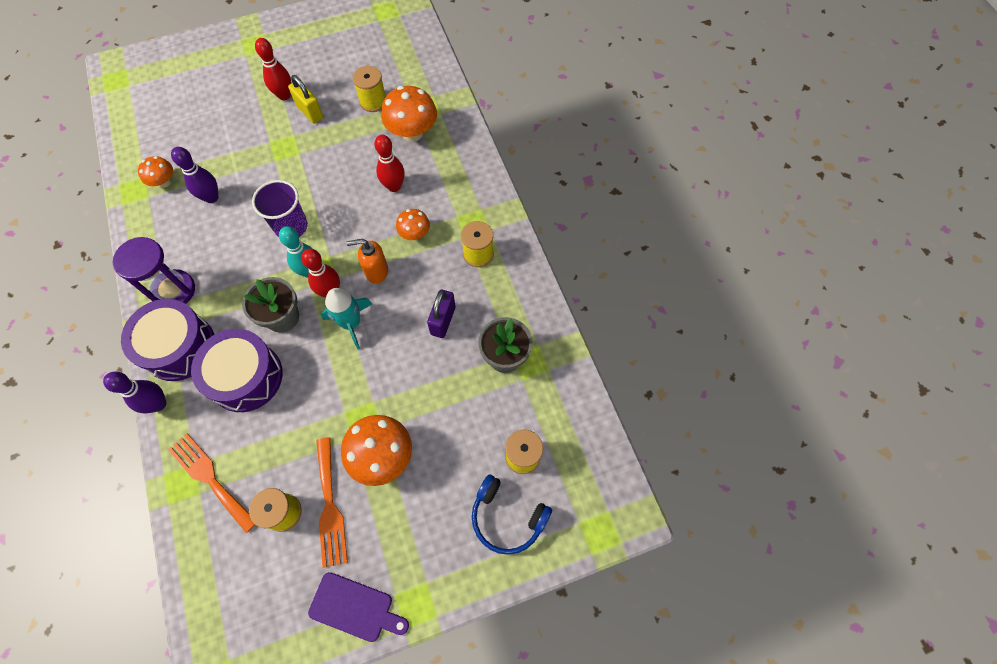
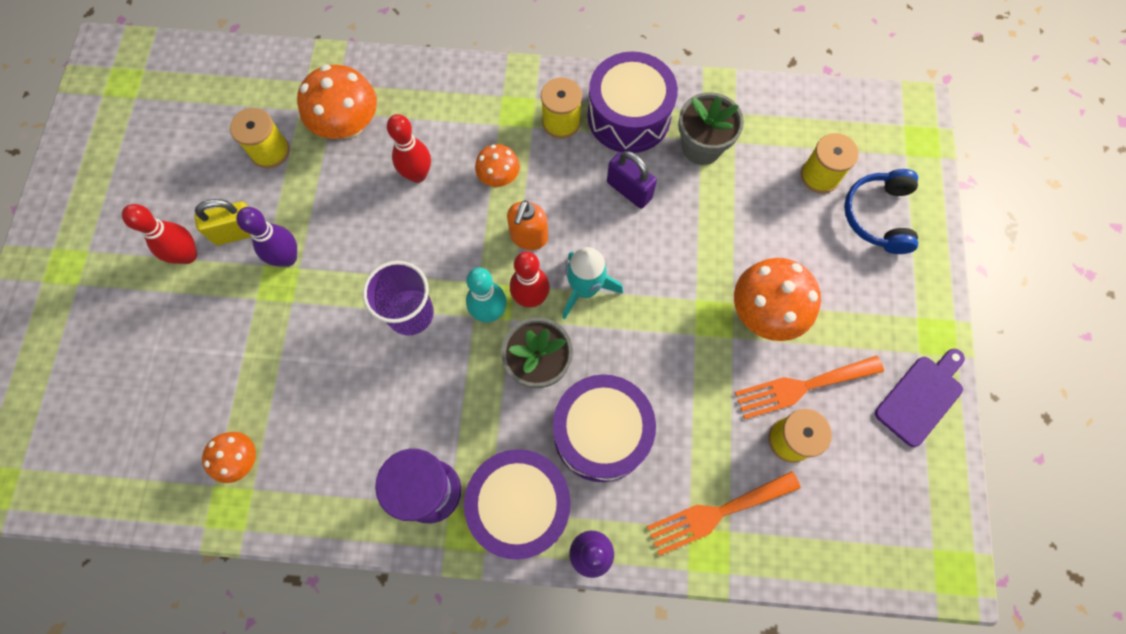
camera: 65 degrees left, 5 degrees up
purple bowling pin [171,147,218,203] -> purple bowling pin moved to [236,207,297,267]
orange fork [316,437,348,568] -> orange fork turned 150 degrees clockwise [735,356,884,419]
blue headphones [472,474,552,555] -> blue headphones turned 135 degrees clockwise [844,169,918,254]
none -> purple drum [588,52,678,153]

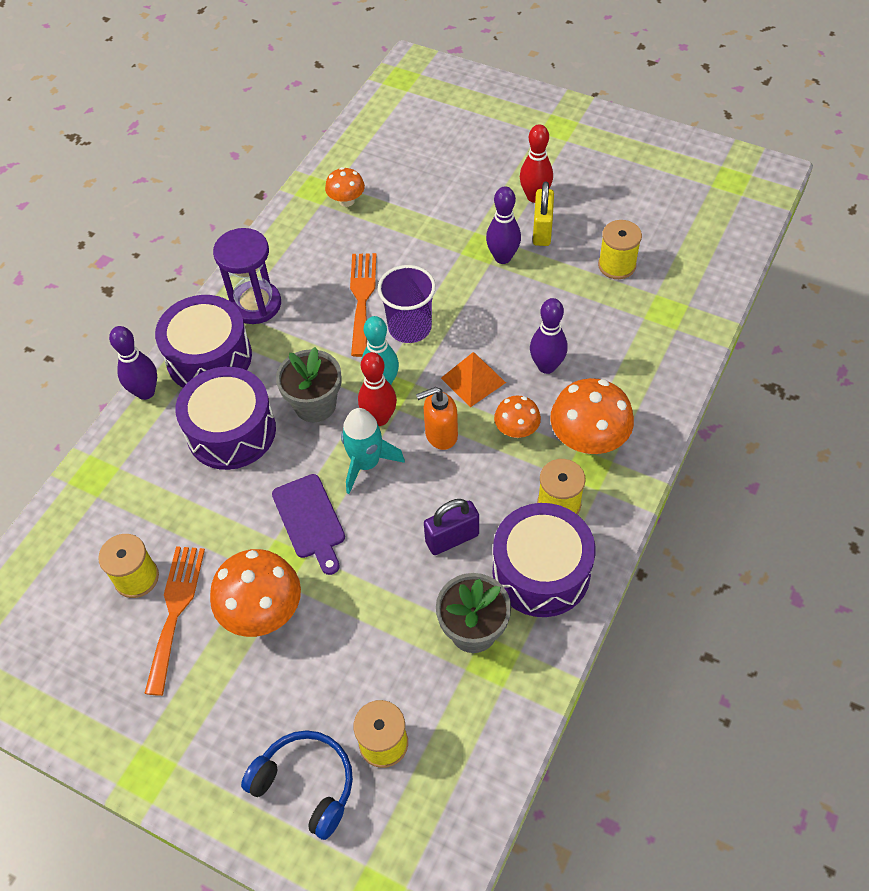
camera: 115 degrees right, 15 degrees down
orange mushroom [297,64,377,139] -> orange mushroom moved to [550,378,634,454]
red bowling pin [387,114,431,183] -> purple bowling pin [530,298,568,374]
orange soap dispenser [507,200,548,250] -> orange soap dispenser turned 60 degrees counterclockwise [416,387,458,450]
orange fork [647,471,801,556] -> orange fork moved to [350,253,376,357]
purple cutting board [875,349,965,447] -> purple cutting board moved to [272,474,345,575]
none -> orange pyramid [441,352,506,407]

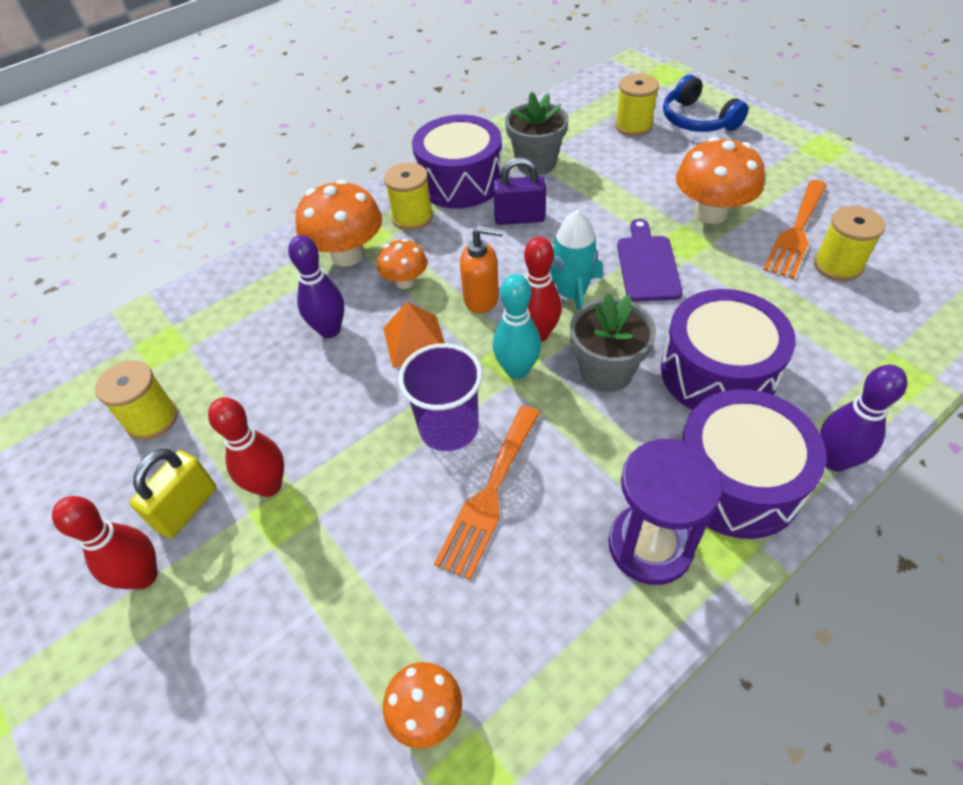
camera: 155 degrees left, 5 degrees down
purple bowling pin [486,186,521,264] -> red bowling pin [208,397,284,497]

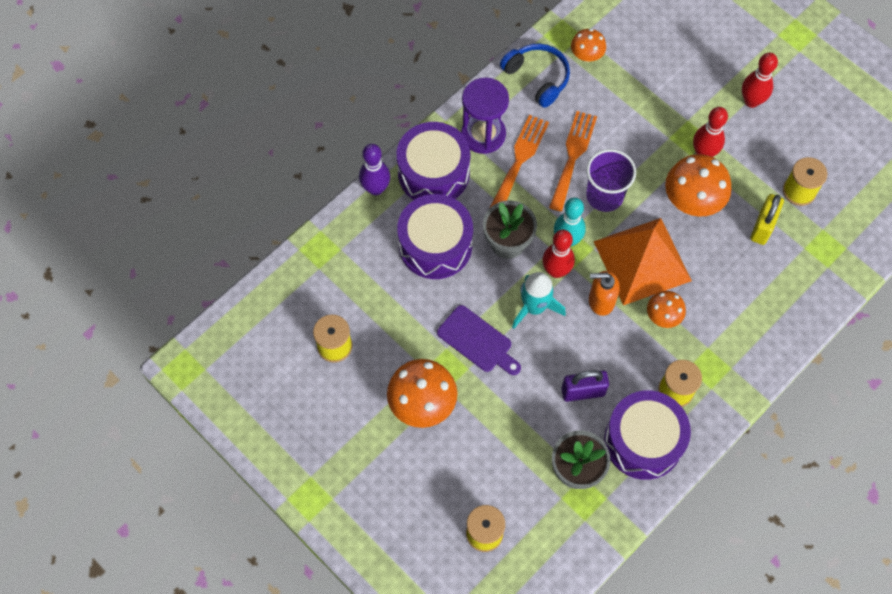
camera: 170 degrees right, 15 degrees up
yellow padlock [130,449,217,538] -> yellow padlock moved to [750,194,784,245]
purple bowling pin [288,235,344,338] -> none
orange mushroom [296,179,382,267] -> orange mushroom moved to [665,154,731,217]
orange pyramid [383,302,445,368] -> orange pyramid [593,218,692,305], size x1.88
purple cutting board [617,219,683,301] -> purple cutting board turned 45 degrees counterclockwise [437,305,521,375]
blue headphones [663,75,749,132] -> blue headphones moved to [500,43,570,108]
orange fork [763,180,827,279] -> orange fork moved to [490,115,549,207]

